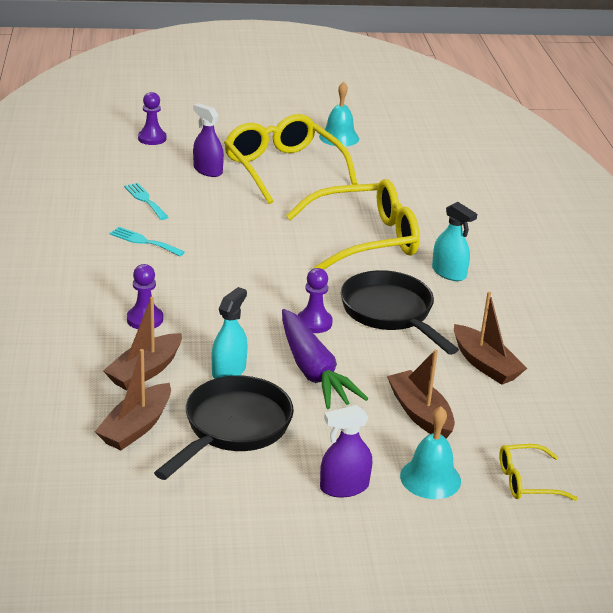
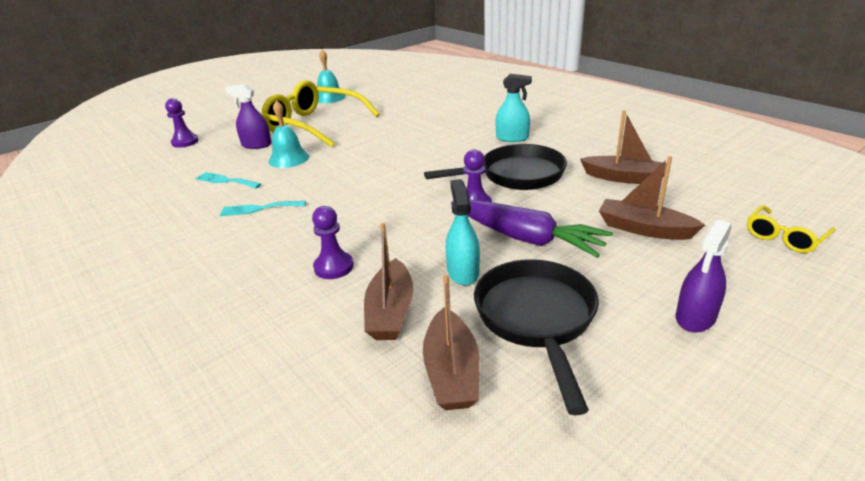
camera: 30 degrees left, 0 degrees up
yellow glasses [286,179,420,270] -> none
black pan [341,270,459,355] -> black pan turned 135 degrees clockwise [424,144,567,190]
turquoise bell [400,406,461,499] -> turquoise bell moved to [269,100,309,168]

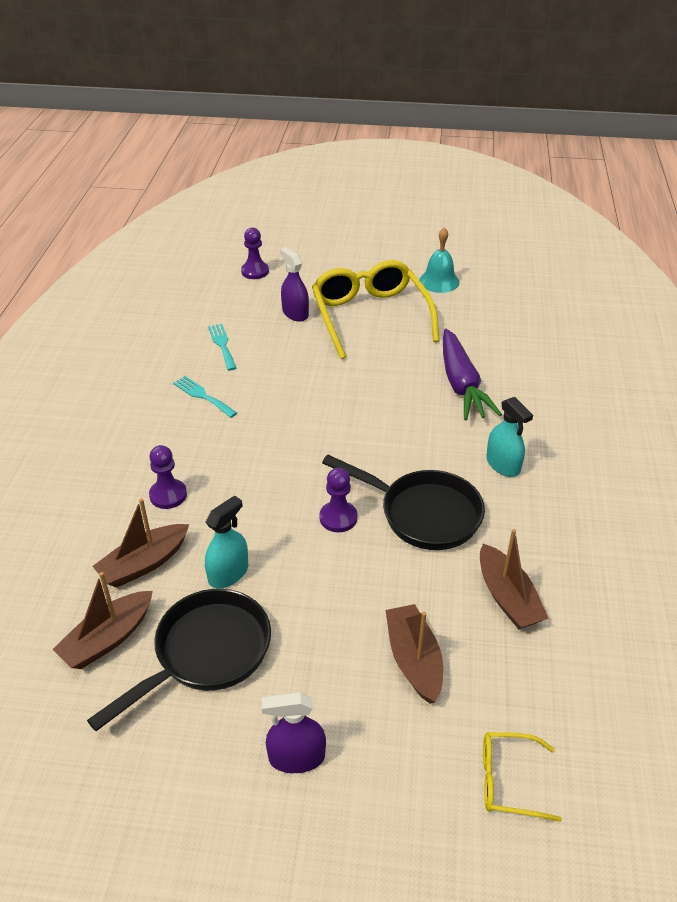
camera: 45 degrees right, 10 degrees up
turquoise bell [269,100,309,168] -> none
purple carrot [451,199,613,258] -> purple carrot moved to [443,329,502,420]

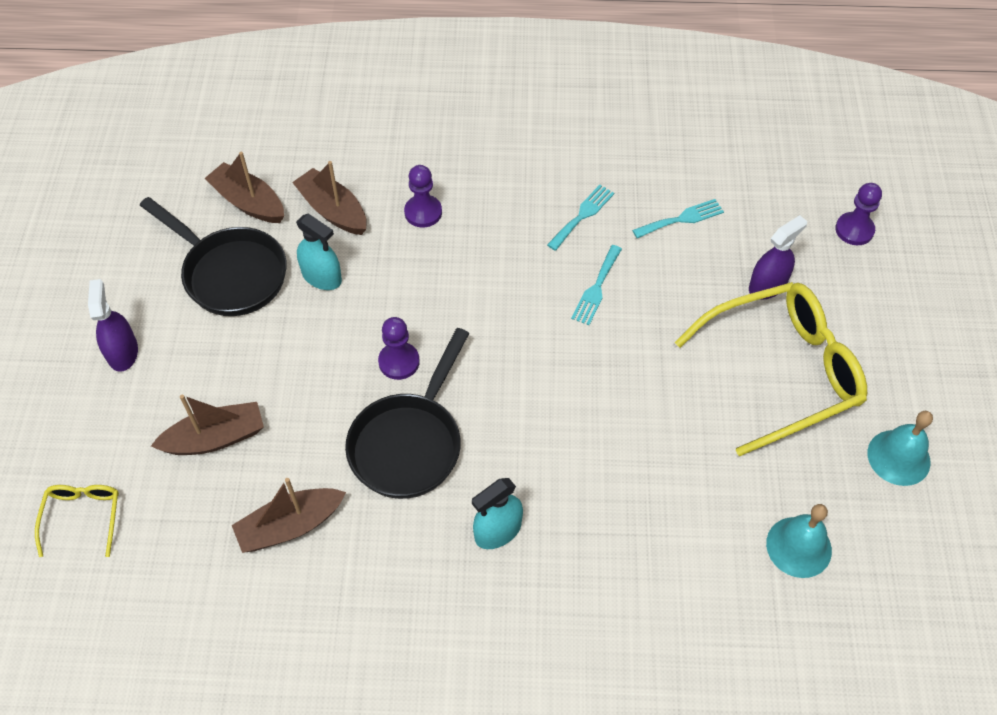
camera: 85 degrees right, 15 degrees up
purple carrot [443,329,502,420] -> none
none -> turquoise fork [571,245,622,325]
none -> turquoise bell [766,504,832,578]

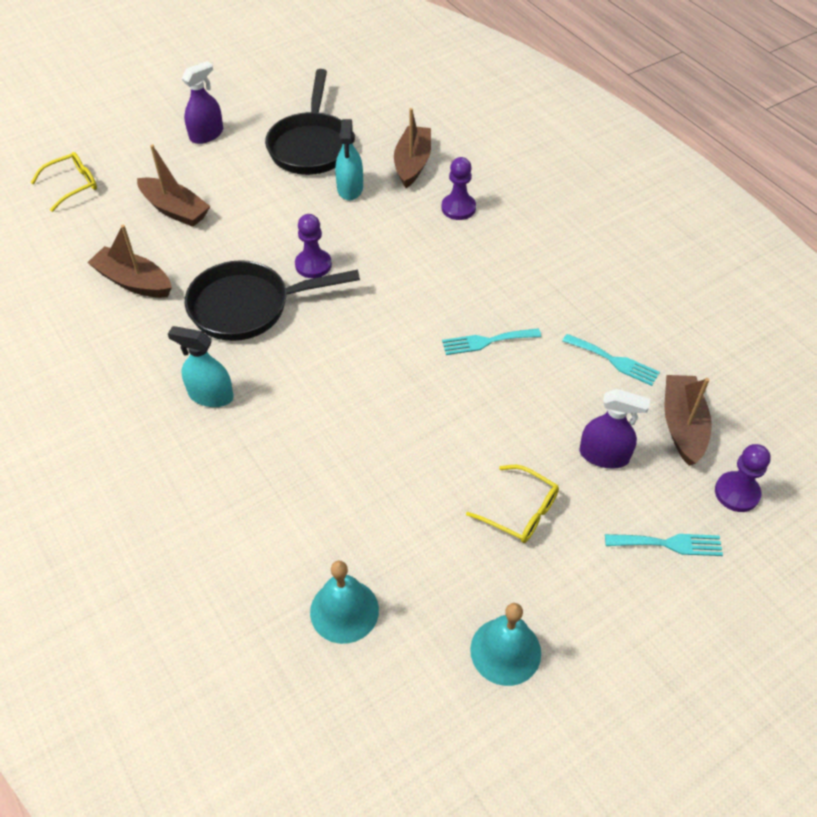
camera: 55 degrees right, 5 degrees down
brown boat [205,152,284,223] -> brown boat moved to [665,375,712,466]
turquoise fork [547,185,614,251] -> turquoise fork moved to [605,534,723,556]
yellow glasses [675,282,867,456] -> yellow glasses [466,465,559,543], size x0.46

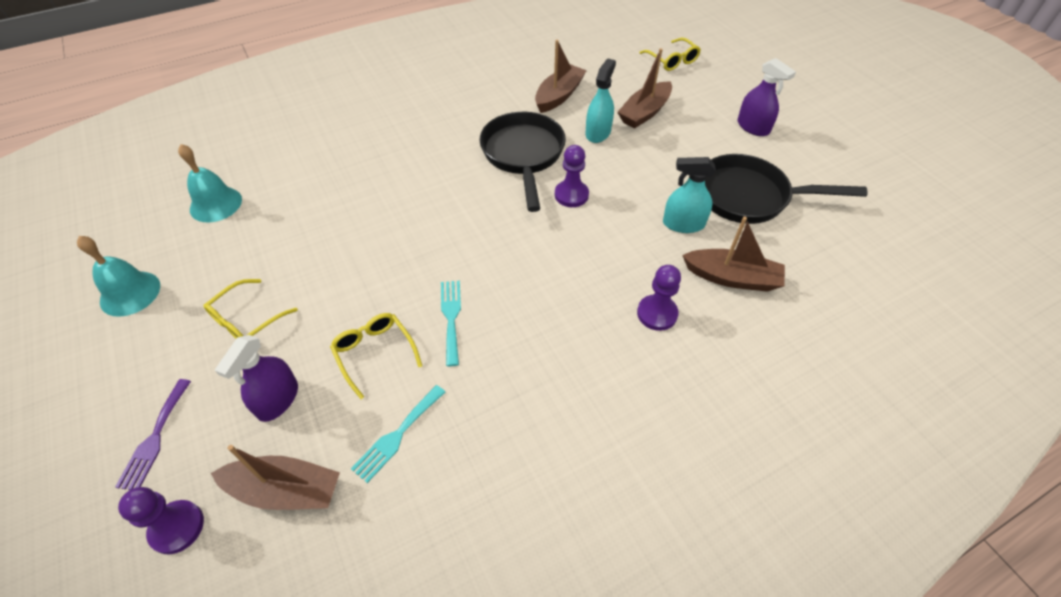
camera: 95 degrees right, 0 degrees up
turquoise spray bottle [168,326,234,407] -> turquoise spray bottle moved to [586,58,616,143]
turquoise fork [605,534,723,556] -> purple fork [115,379,191,490]
none -> yellow glasses [330,313,422,399]

